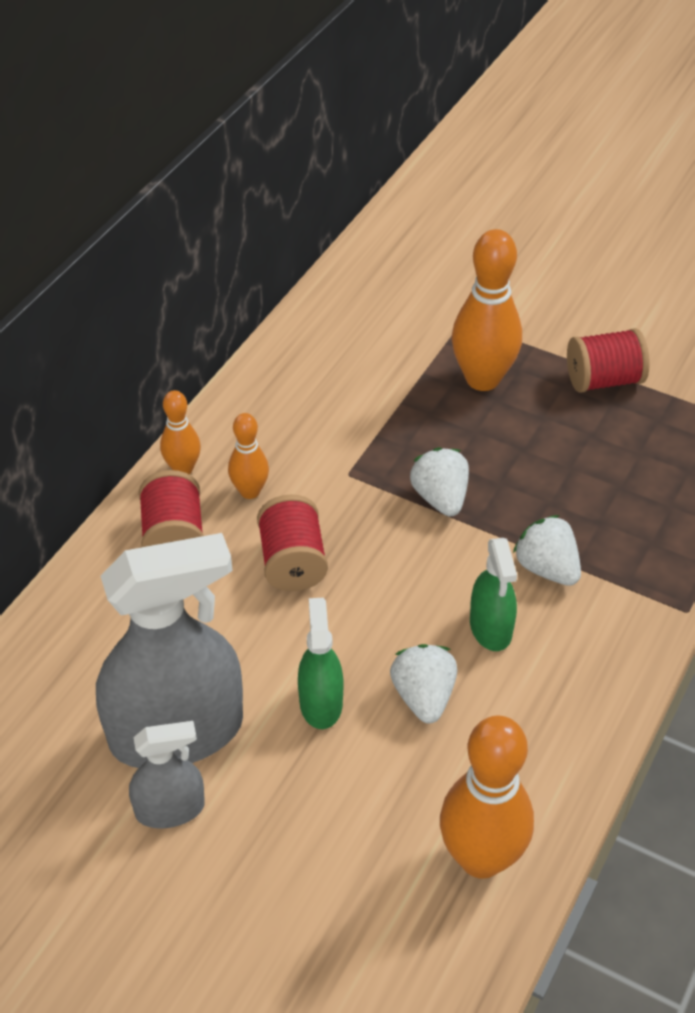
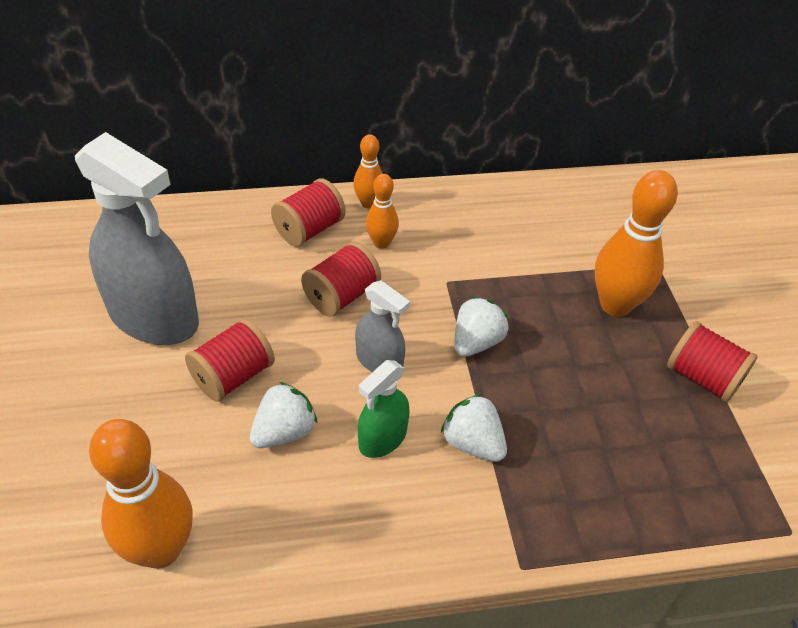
camera: 50 degrees right, 0 degrees up
grey spray bottle [129,721,205,828] -> grey spray bottle moved to [355,280,410,372]
green spray bottle [298,598,343,729] -> red spool [185,318,275,402]
white strawberry [513,515,581,586] -> white strawberry turned 60 degrees counterclockwise [441,394,507,462]

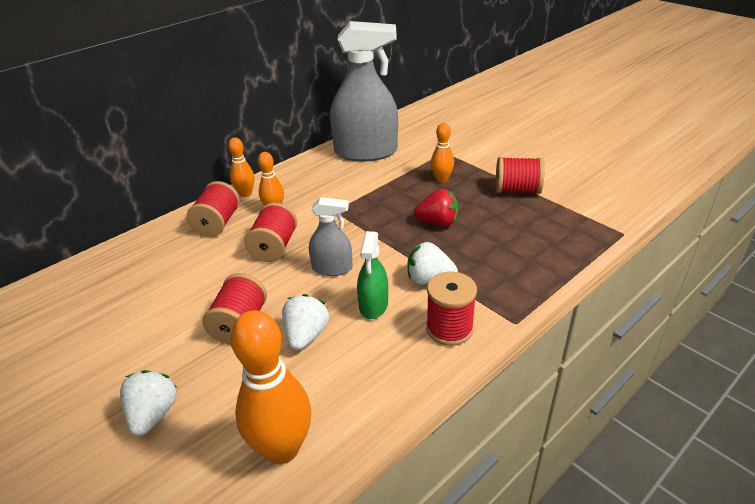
camera: 30 degrees left, 10 degrees down
grey spray bottle [75,132,199,345] -> grey spray bottle moved to [330,21,398,162]
white strawberry [454,296,509,357] -> white strawberry moved to [120,370,177,436]
orange bowling pin [595,170,678,317] -> orange bowling pin [431,123,454,183], size x0.55
none -> red strawberry [414,188,459,227]
none -> red spool [426,272,477,346]

